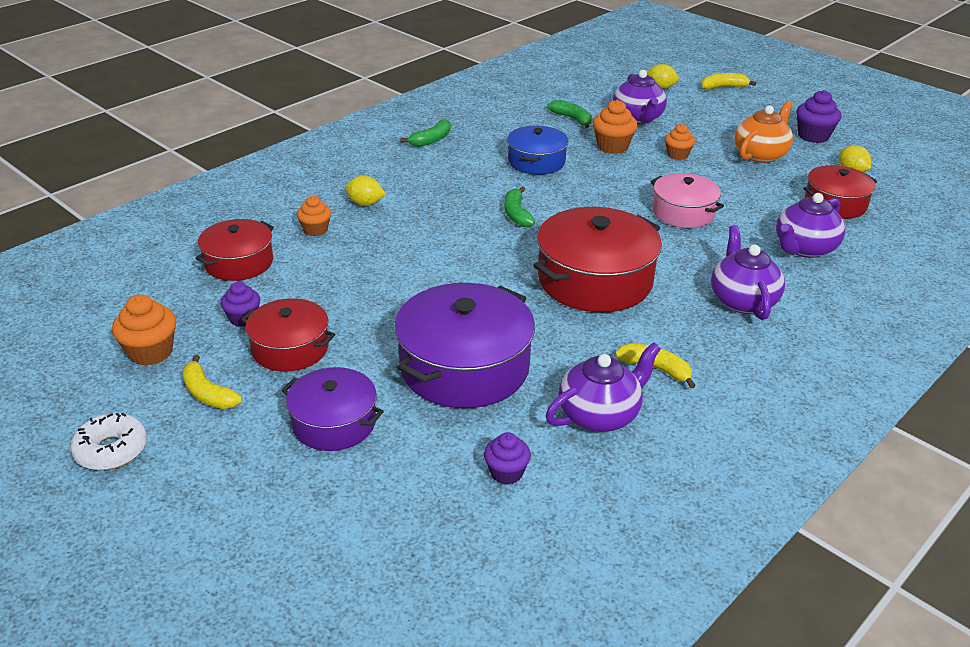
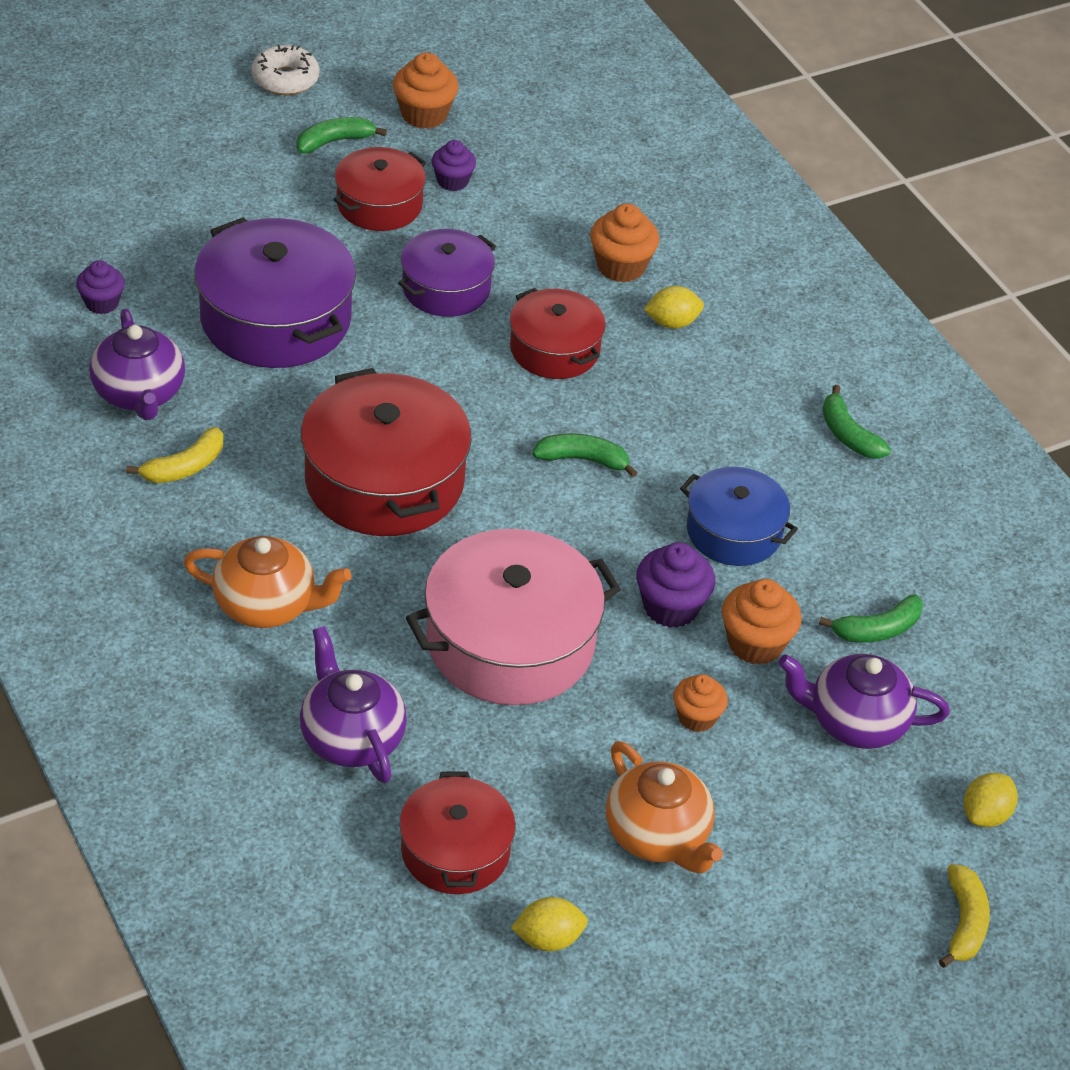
camera: 105 degrees right, 10 degrees up
yellow banana [182,355,242,409] -> green banana [296,117,387,154]
red pot [196,219,274,281] -> red pot moved to [510,288,606,379]
purple pot [281,367,384,451] -> purple pot moved to [398,229,496,317]
orange cupcake [297,196,331,236] -> orange cupcake [590,203,659,283], size x1.50
yellow lemon [345,176,385,206] -> yellow lemon turned 45 degrees clockwise [644,286,704,329]
pink pot [650,173,724,228] -> pink pot [406,529,621,705], size x1.66
purple teapot [711,225,785,320] -> orange teapot [183,536,352,628]
purple cupcake [796,90,841,143] -> purple cupcake moved to [636,542,715,628]

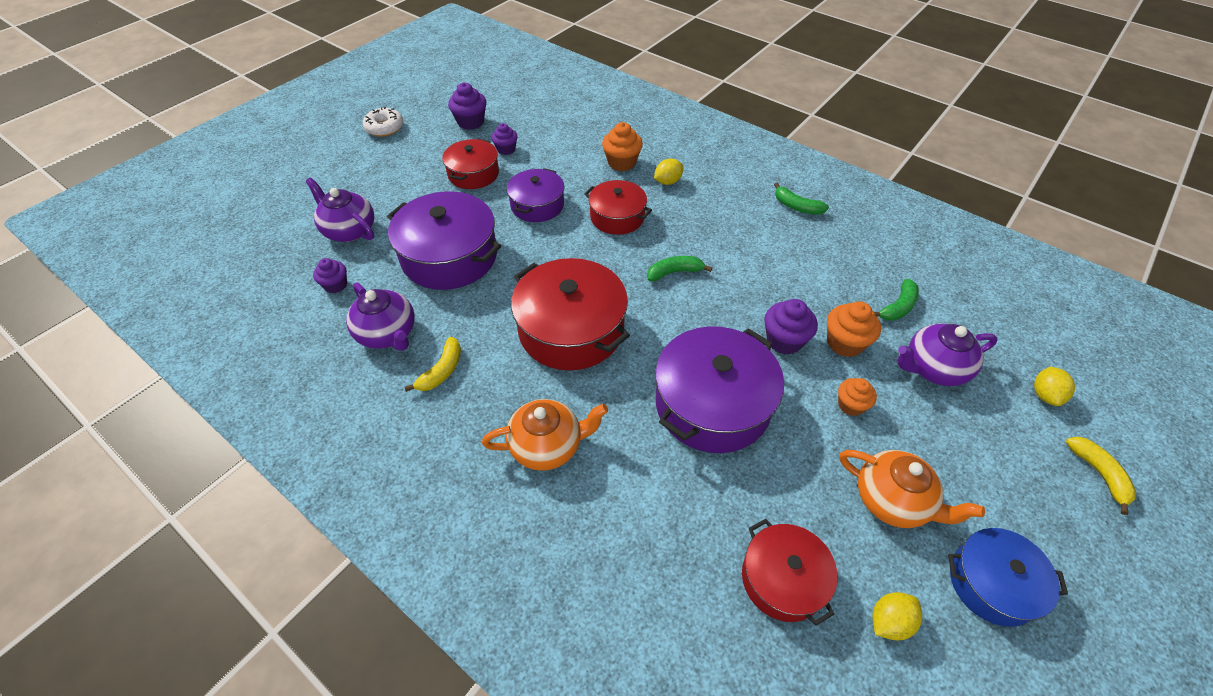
camera: 20 degrees left, 5 degrees up
green banana [296,117,387,154] -> none
purple teapot [300,626,407,783] -> purple teapot moved to [305,178,374,242]
orange cupcake [393,52,459,129] -> purple cupcake [448,83,486,130]
pink pot [406,529,621,705] -> purple pot [655,326,784,453]
blue pot [680,467,798,566] -> blue pot moved to [948,528,1068,627]

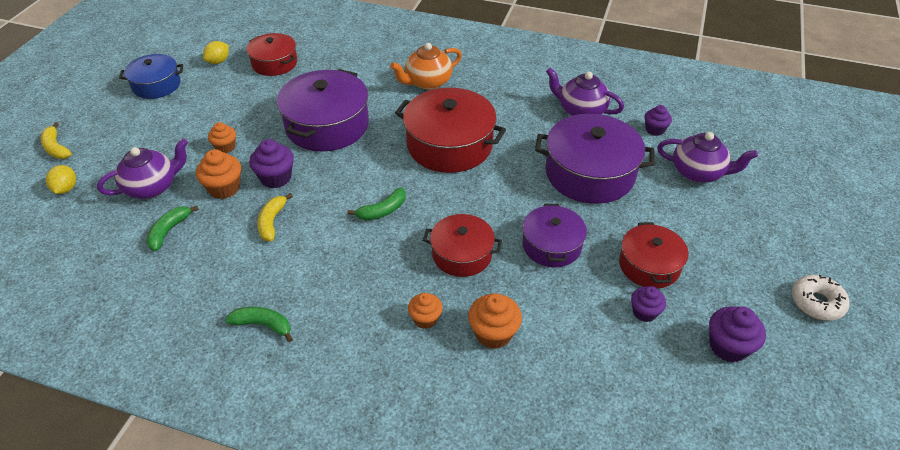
camera: 160 degrees right, 5 degrees down
yellow banana [405,337,461,392] -> yellow banana moved to [257,193,293,241]
yellow lemon [654,159,683,185] -> orange cupcake [408,293,443,329]
orange teapot [839,450,985,528] -> none

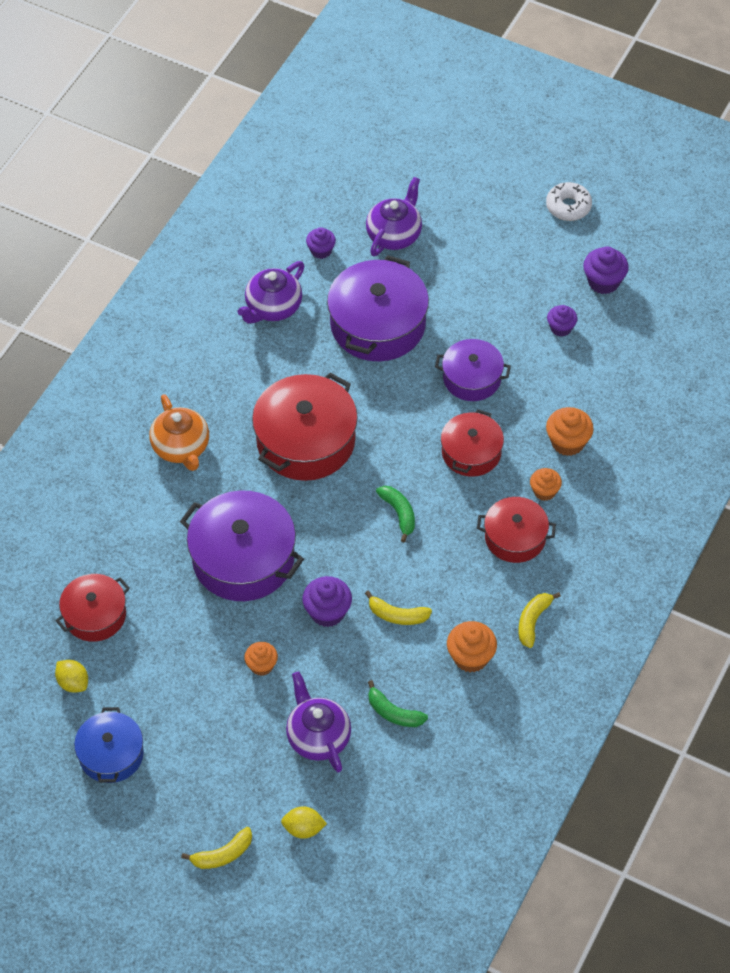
camera: 80 degrees left, 10 degrees up
orange cupcake [196,149,241,199] -> orange cupcake moved to [447,621,497,672]
green banana [225,307,293,342] -> yellow banana [519,592,561,648]
red pot [619,222,688,289] -> red pot moved to [477,497,556,563]

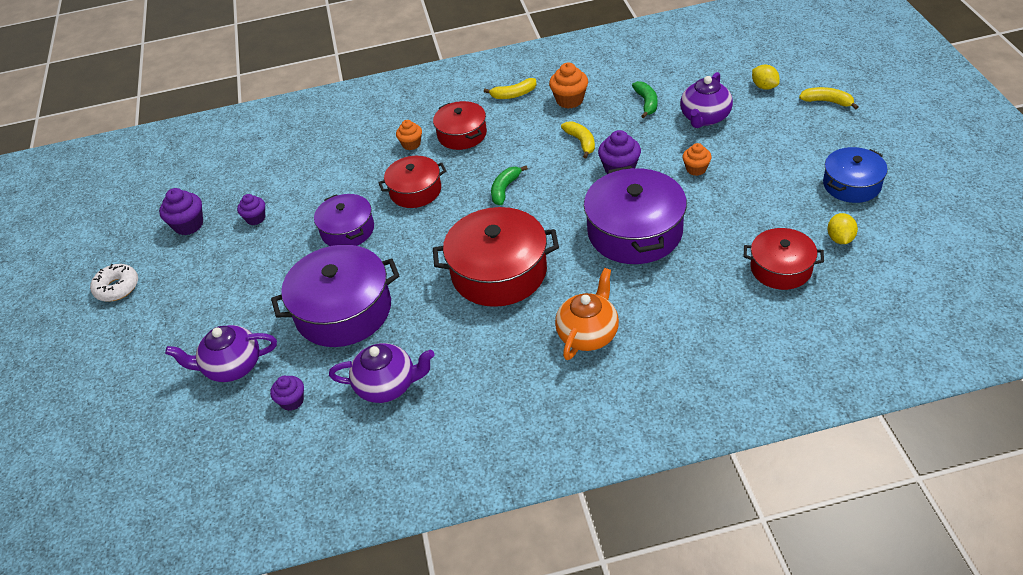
camera: 125 degrees left, 10 degrees down
orange cupcake [546,407,594,456] -> none

